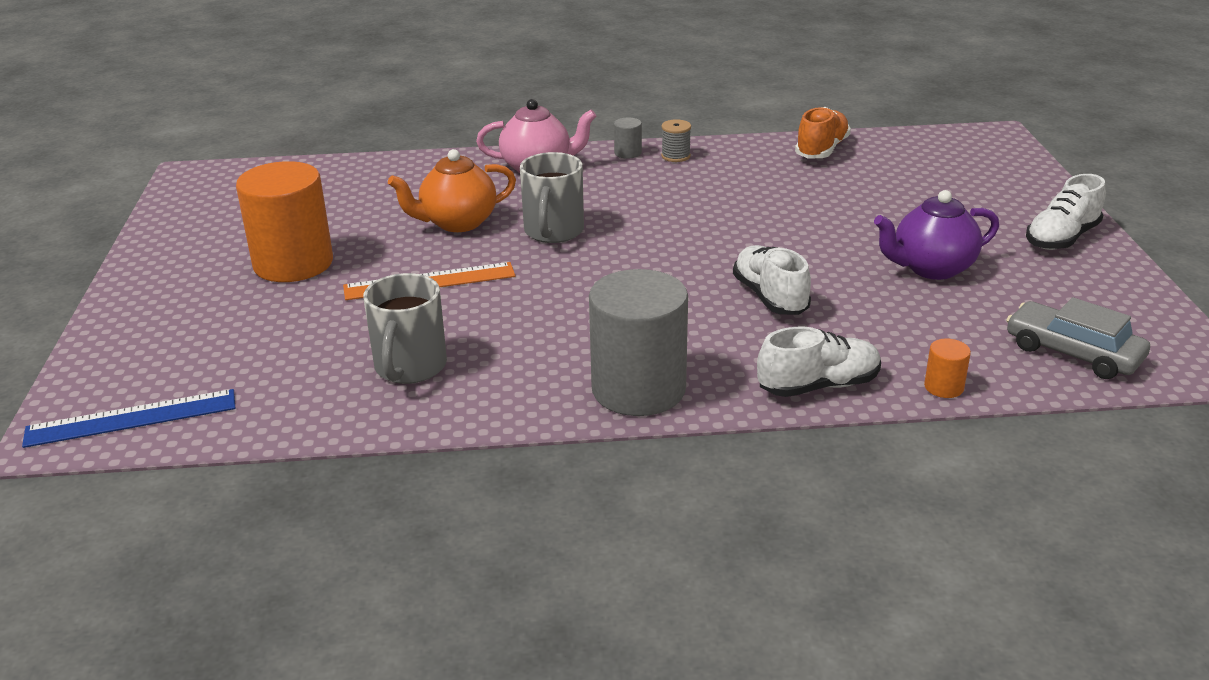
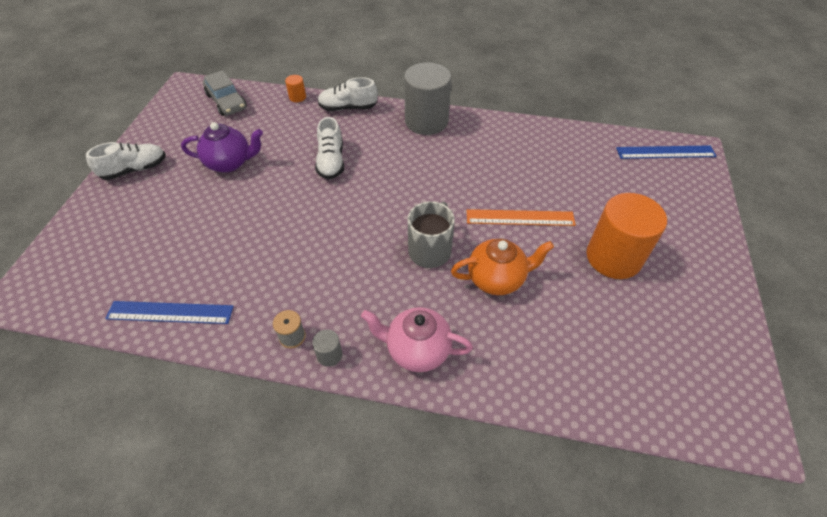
camera: 165 degrees left, 20 degrees up
grey mug [363,273,447,384] -> none
orange shoe [795,107,851,158] -> blue ruler [105,301,234,324]

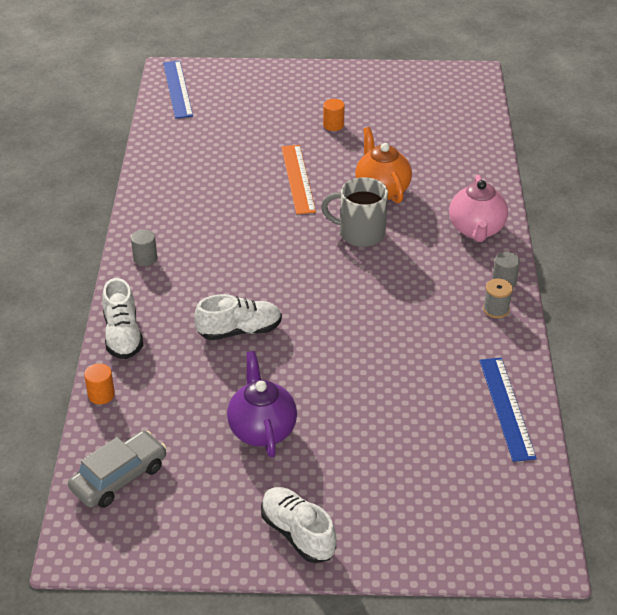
camera: 100 degrees left, 10 degrees down
grey cylinder [404,62,451,135] -> grey cylinder [131,229,157,266], size x0.41
orange cylinder [587,193,667,279] -> orange cylinder [323,99,345,131], size x0.41

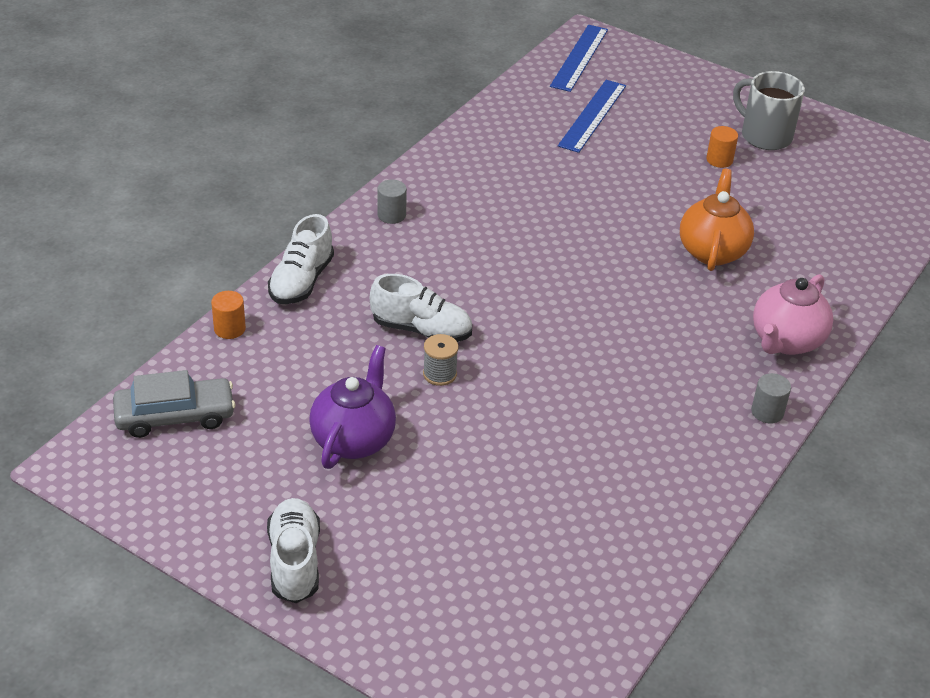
camera: 30 degrees right, 0 degrees up
orange ruler [281,145,316,214] -> none
grey mug [321,177,388,247] -> grey mug moved to [733,71,805,150]
blue ruler [480,358,537,462] -> blue ruler moved to [558,80,626,153]
grey spool [483,279,513,318] -> grey spool moved to [423,334,459,386]

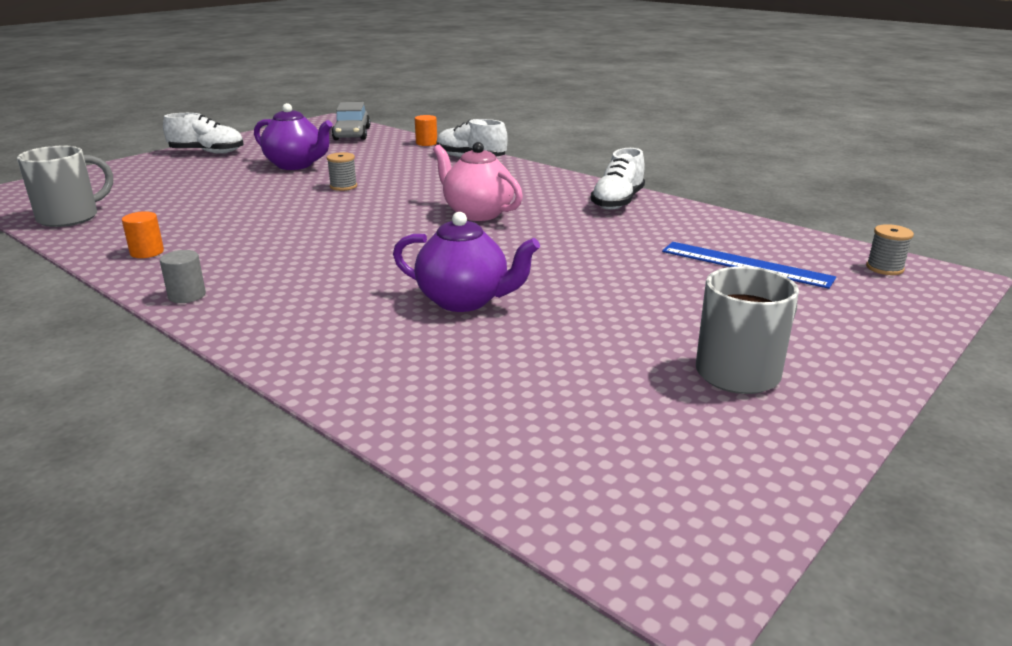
camera: 100 degrees right, 15 degrees down
white shoe [370,274,472,342] -> white shoe moved to [591,148,645,210]
grey cylinder [378,180,407,224] -> none
blue ruler [550,25,608,92] -> grey spool [866,224,914,275]
orange teapot [680,169,754,271] -> purple teapot [393,212,540,312]
orange cylinder [706,126,738,168] -> orange cylinder moved to [122,211,164,258]
pink teapot [753,274,833,355] -> pink teapot moved to [433,142,523,221]
none -> grey mug [17,146,113,227]

